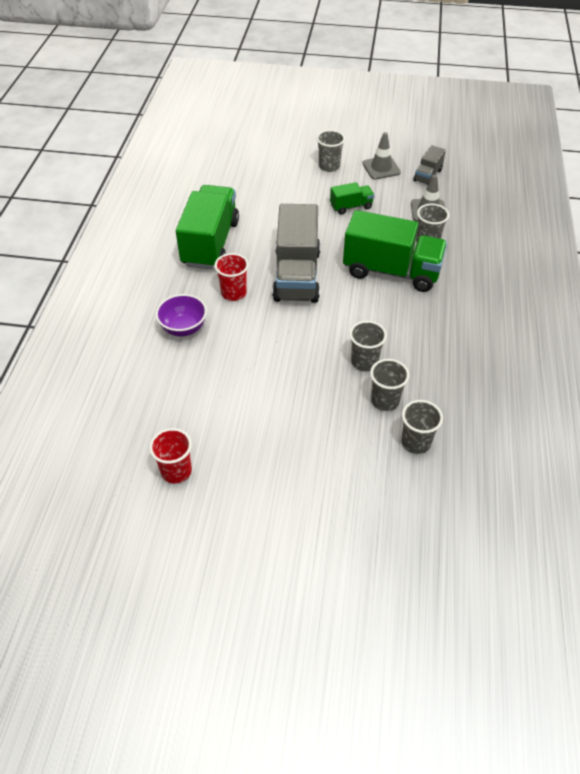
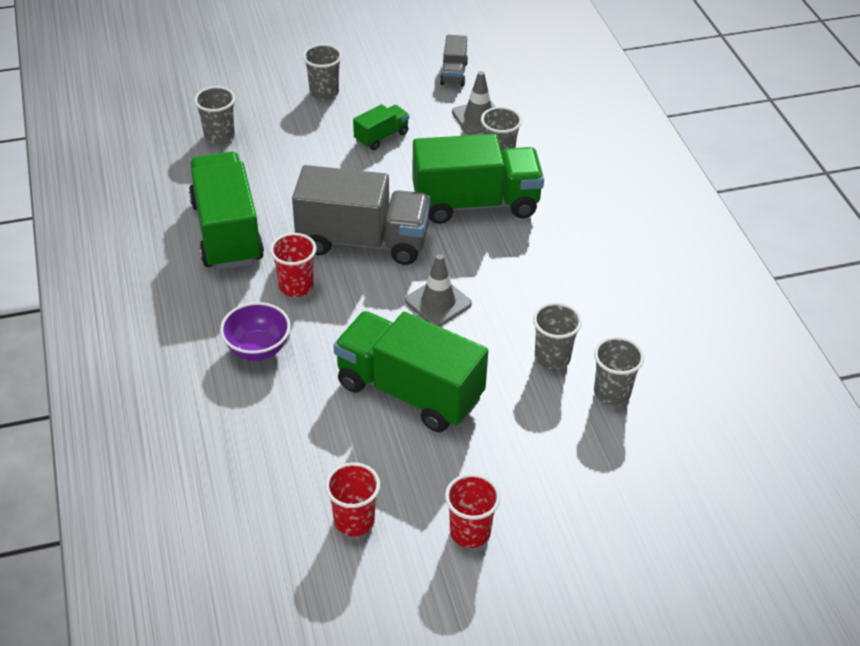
camera: 25 degrees left, 5 degrees down
grey truck [272,204,320,303] -> grey truck turned 60 degrees counterclockwise [292,165,431,265]
grey cup [349,321,387,371] -> grey cup moved to [194,86,235,144]
grey traffic cone [362,132,401,180] -> grey traffic cone moved to [405,254,472,327]
none -> green truck [333,311,488,432]
none -> red cup [445,474,501,548]

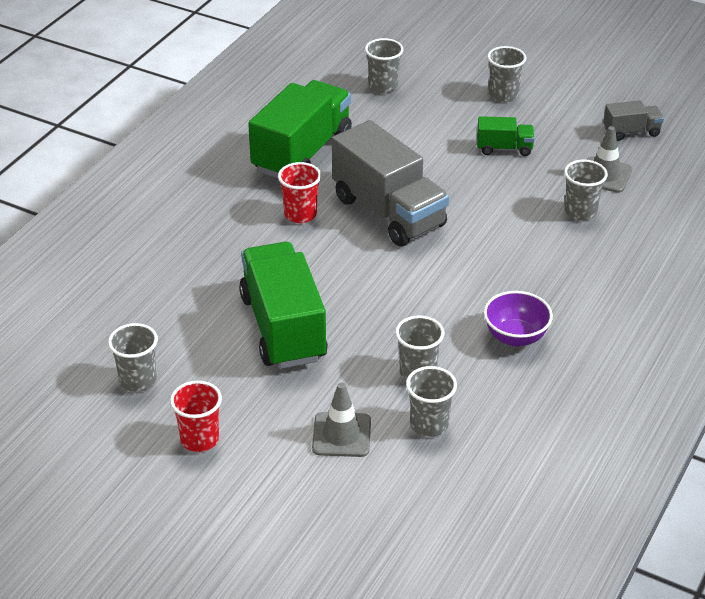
camera: 45 degrees right, 5 degrees down
purple bowl [220,302,291,361] -> purple bowl moved to [484,291,553,346]
red cup [325,462,380,536] -> grey cup [108,323,158,392]
grey traffic cone [405,254,472,327] -> grey traffic cone moved to [312,383,371,457]
green truck [412,134,544,224] -> none
grey truck [440,35,468,86] -> grey truck turned 150 degrees counterclockwise [603,100,664,141]

